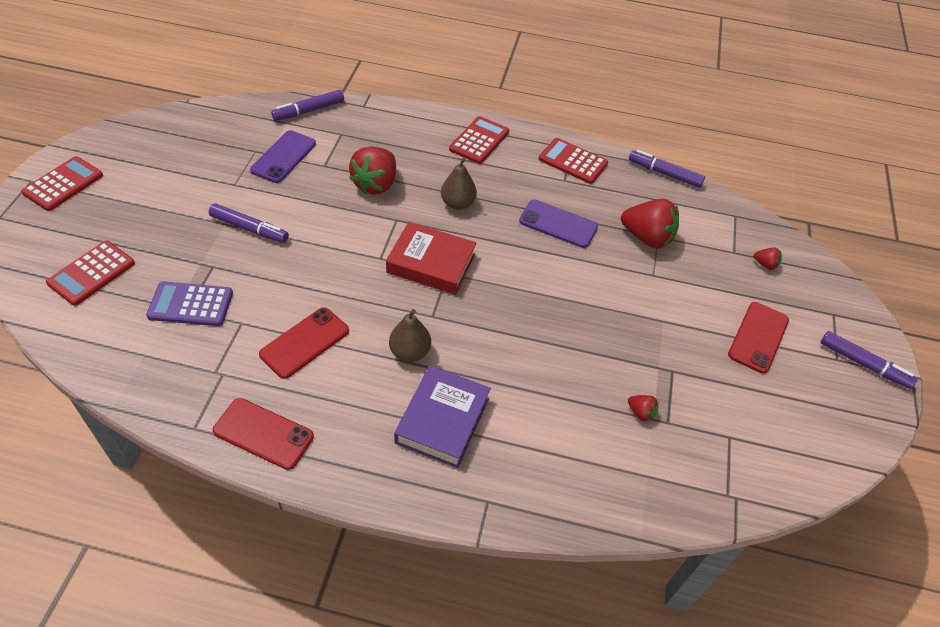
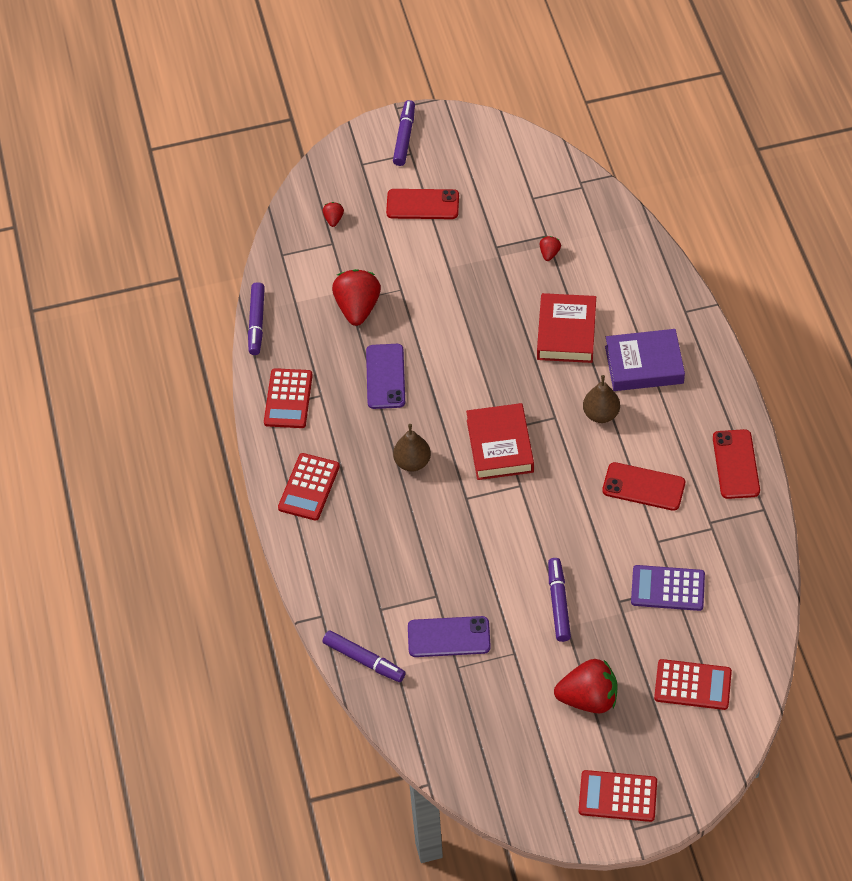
camera: 110 degrees left, 5 degrees up
purple calculator [146,281,233,326] -> purple calculator turned 120 degrees clockwise [631,565,705,611]
red strawberry [349,147,396,195] -> red strawberry moved to [554,659,618,713]
red calculator [449,116,509,164] -> red calculator turned 75 degrees counterclockwise [278,453,340,521]
none -> red book [537,293,596,363]

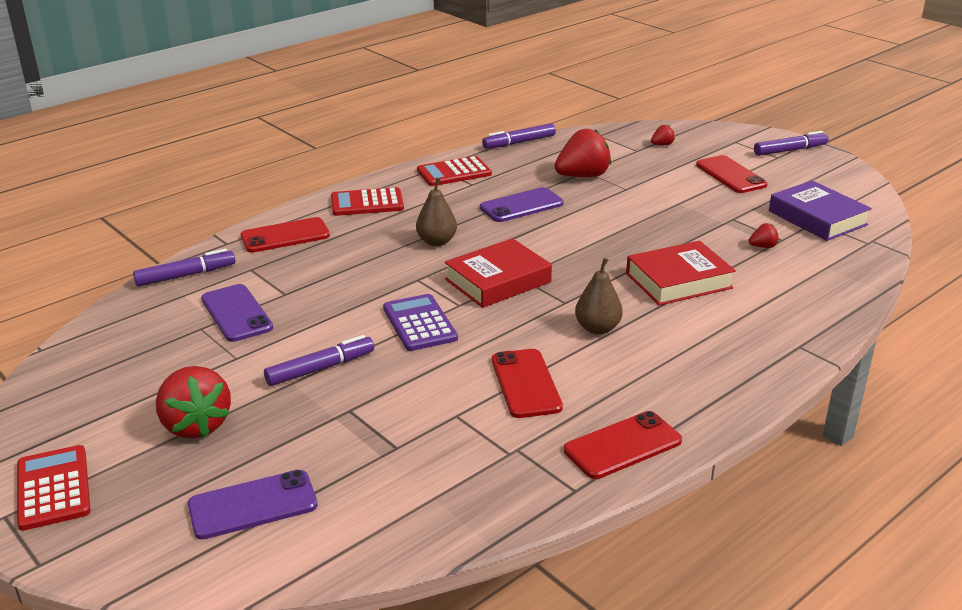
camera: 60 degrees right, 25 degrees down
purple marker [323,630,406,682] -> purple marker turned 120 degrees counterclockwise [133,249,235,287]
purple book [605,329,685,391] -> purple book moved to [769,180,872,241]
purple calculator [631,565,705,611] -> purple calculator moved to [383,294,458,351]
red calculator [654,659,732,710] -> purple phone [188,470,318,539]
none -> red phone [240,217,330,253]

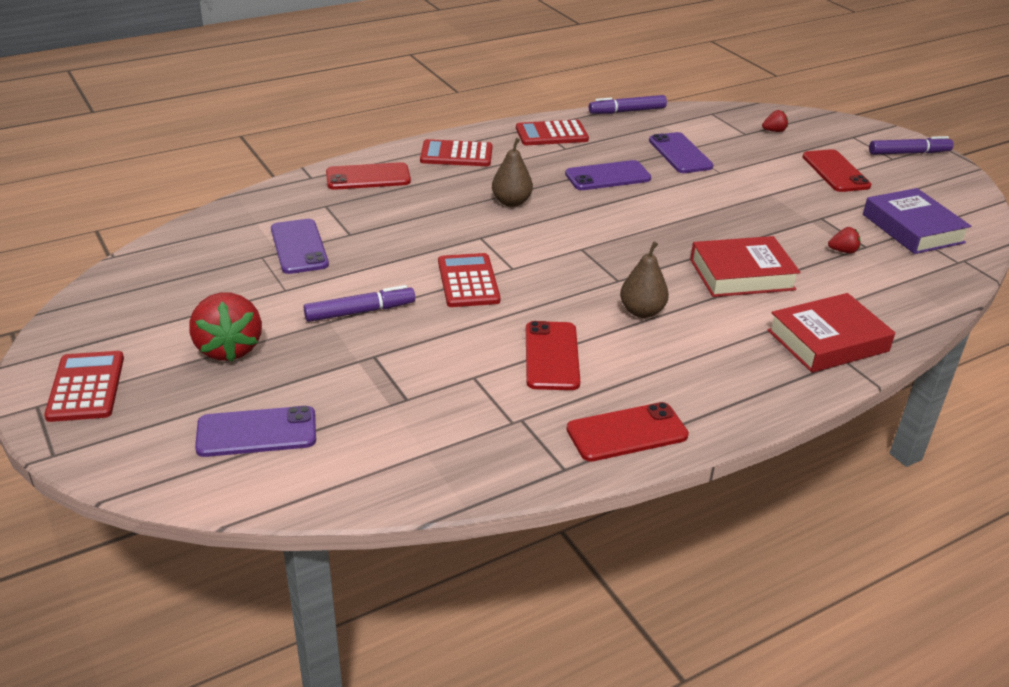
camera: 10 degrees right, 5 degrees up
purple marker [133,249,235,287] -> none
purple calculator [383,294,458,351] -> red calculator [438,253,501,307]
red book [445,238,552,308] -> red book moved to [768,293,895,373]
red strawberry [554,129,611,177] -> purple phone [649,132,714,173]

